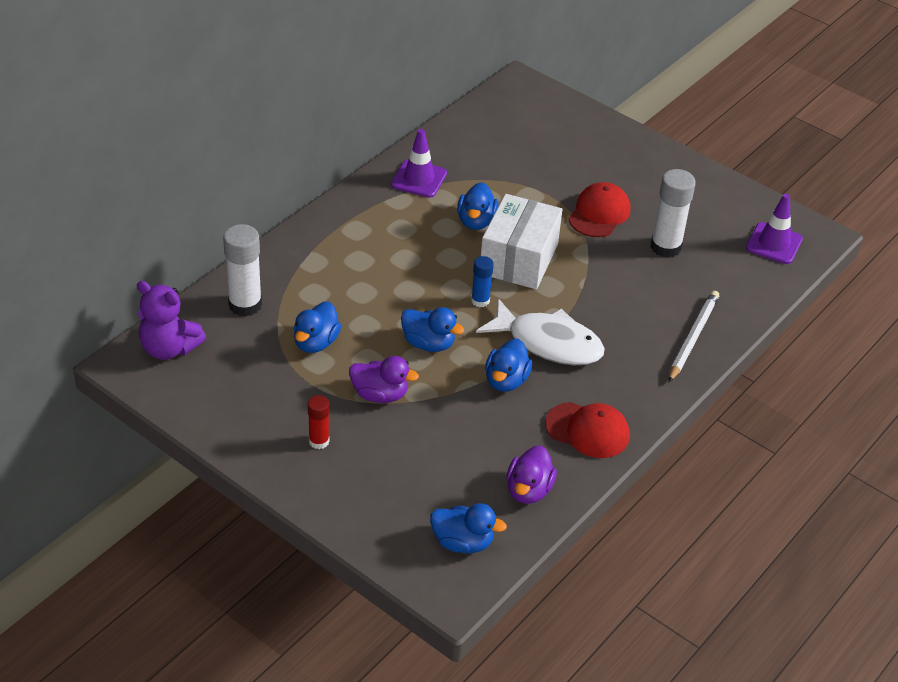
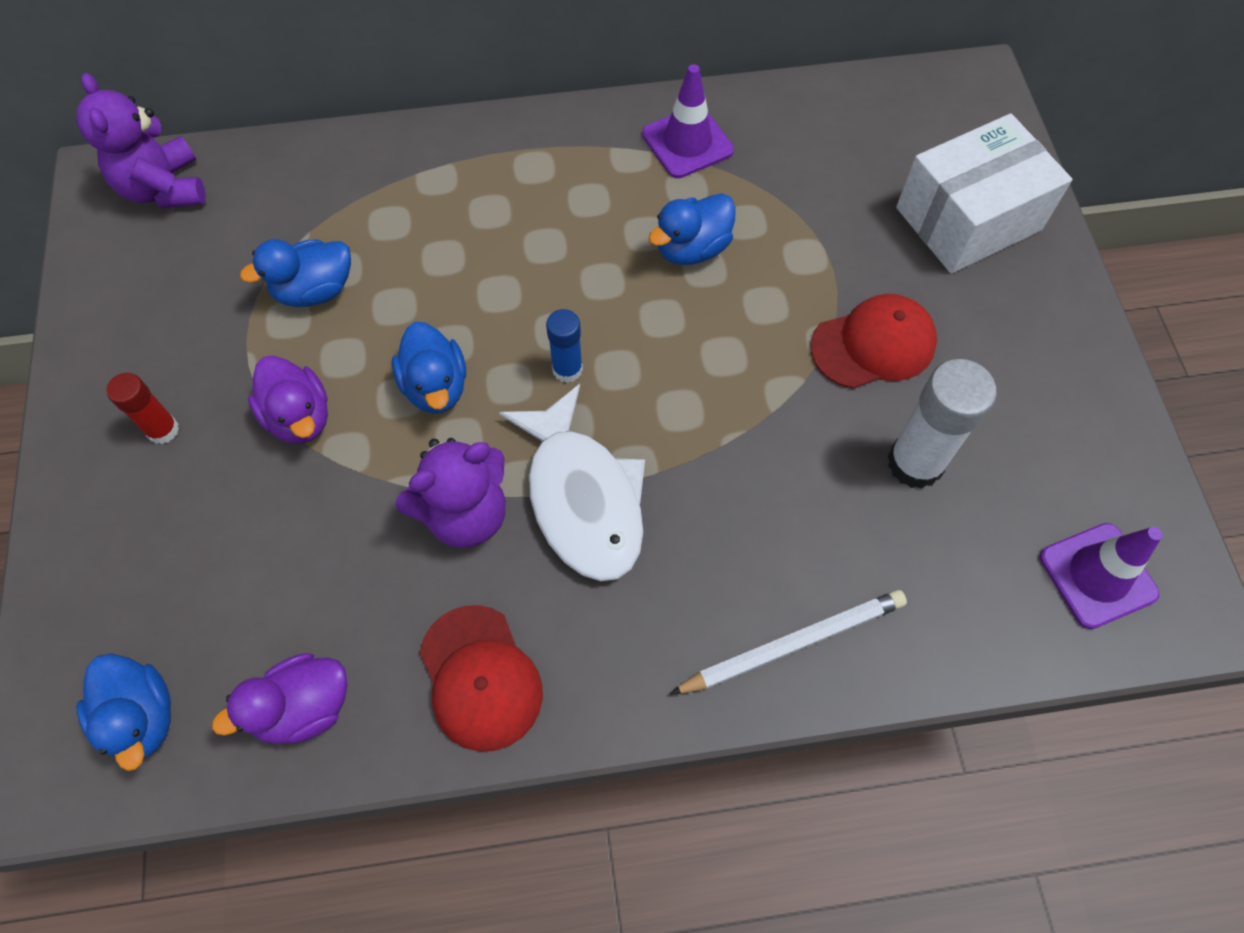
camera: 45 degrees right, 20 degrees up
white glue stick [223,224,262,317] -> none
white box [481,194,562,289] -> white box moved to [896,113,1072,273]
blue duck [485,339,532,392] -> purple teddy bear [396,438,506,548]

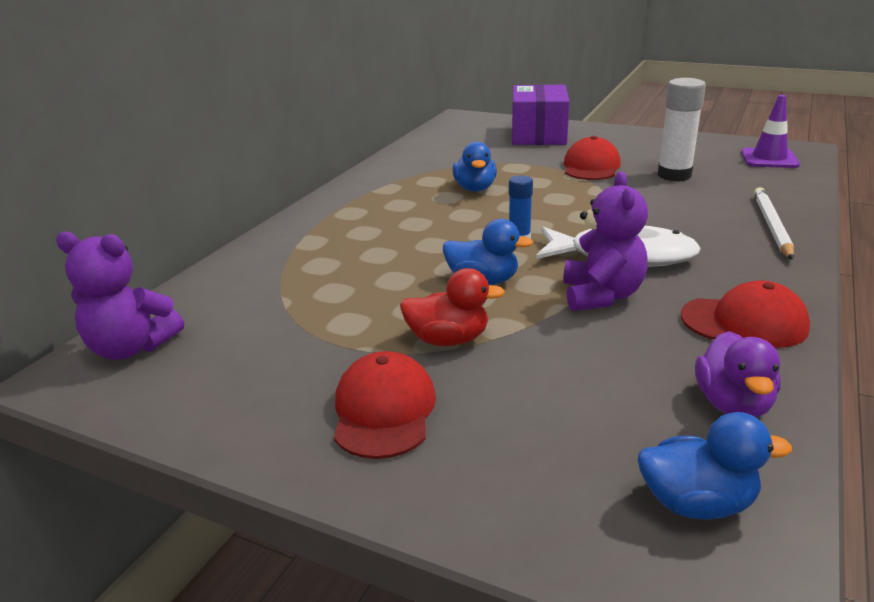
camera: 55 degrees left, 35 degrees down
red glue stick [106,373,179,444] -> red cap [334,351,436,459]
blue duck [240,239,351,307] -> none
purple duck [248,356,328,444] -> red duck [400,268,505,346]
purple traffic cone [642,64,734,178] -> none
white box [896,113,1072,273] -> purple box [512,84,570,145]

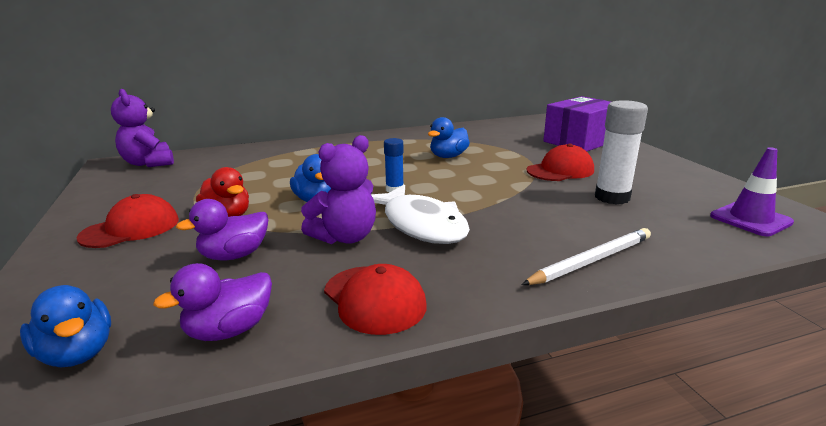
camera: 45 degrees right, 5 degrees down
none -> purple duck [176,199,268,260]

